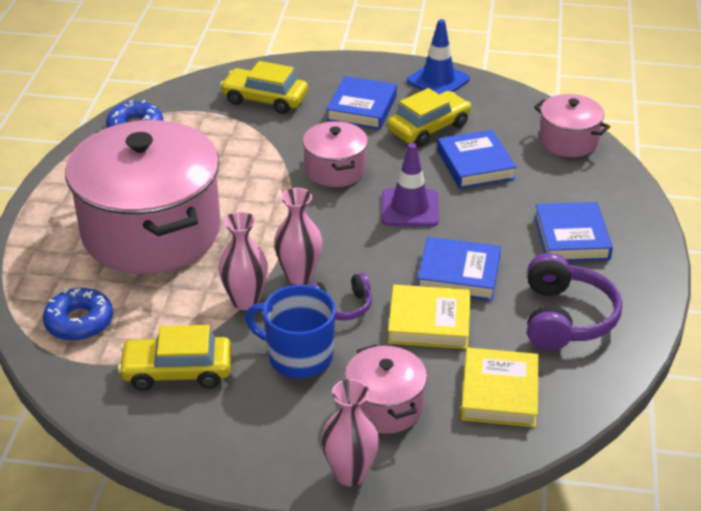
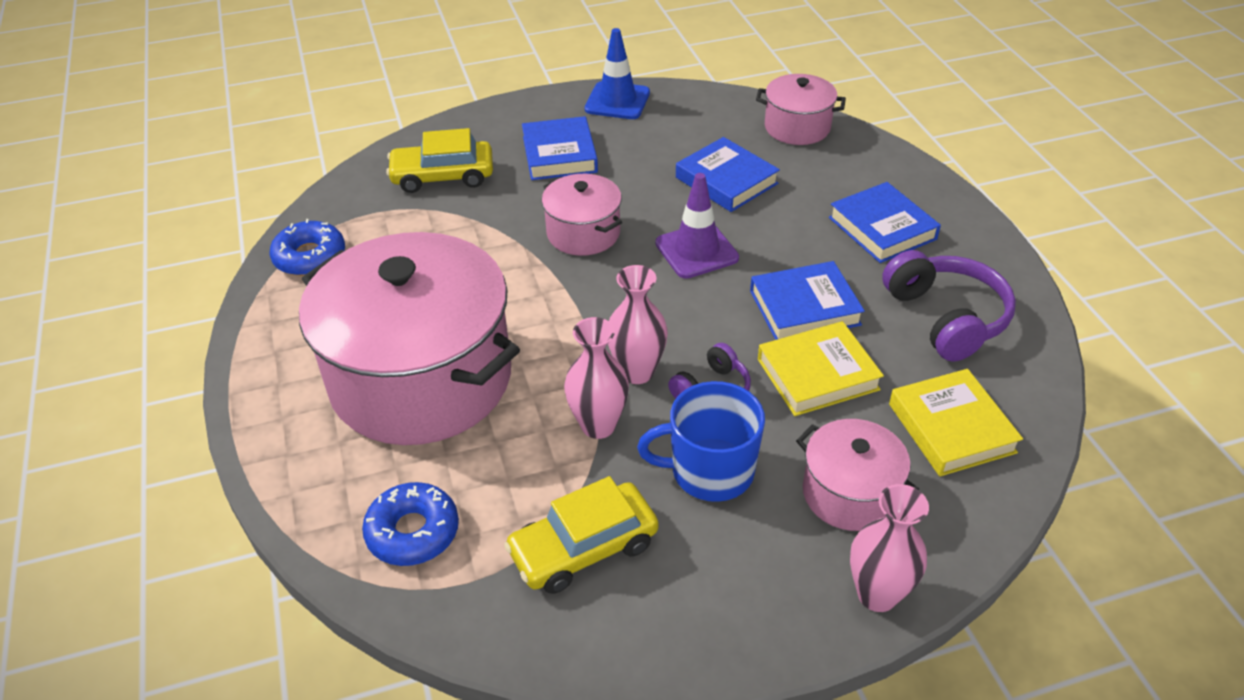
camera: 25 degrees left, 5 degrees up
yellow car [387,88,471,147] -> none

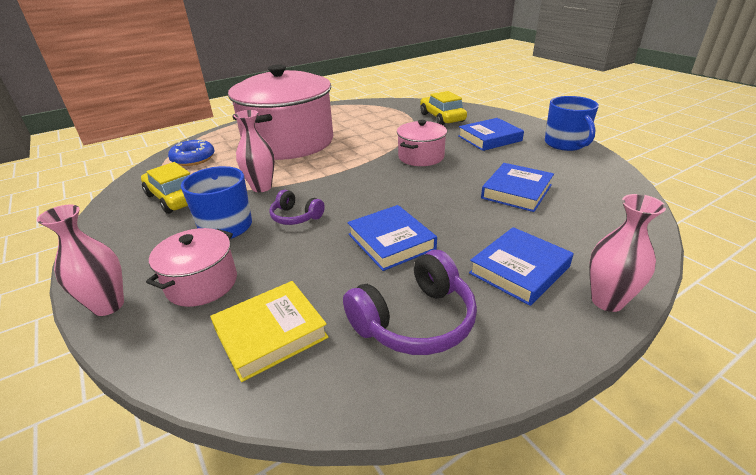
camera: 75 degrees right, 10 degrees down
blue donut [270,219,345,276] -> none
blue traffic cone [585,28,650,119] -> blue mug [545,96,599,151]
pink vase [608,265,668,384] -> pink vase moved to [589,194,666,312]
purple traffic cone [655,173,739,279] -> none
pink pot [756,74,846,145] -> none
yellow book [758,321,884,416] -> none

